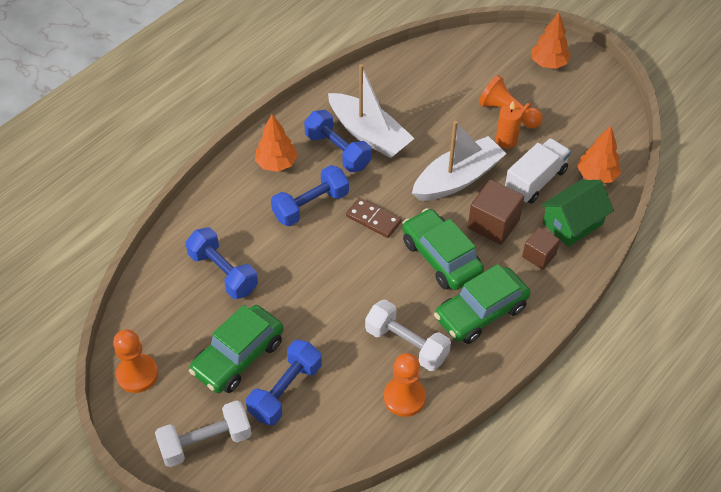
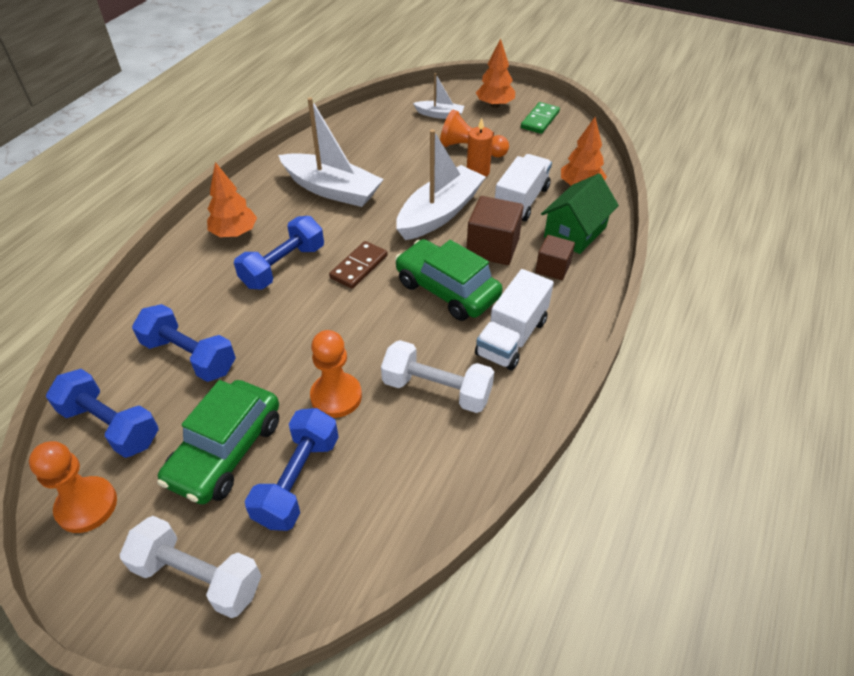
camera: 15 degrees left, 5 degrees down
white dumbbell [155,400,252,467] -> white dumbbell turned 60 degrees clockwise [120,516,261,618]
blue dumbbell [304,110,372,172] -> blue dumbbell moved to [46,369,159,458]
brown domino [346,197,402,238] -> brown domino turned 75 degrees counterclockwise [329,241,388,289]
orange pawn [384,353,426,417] -> orange pawn moved to [310,330,362,418]
green car [434,264,531,344] -> white truck [475,269,554,370]
none -> white boat [413,73,465,119]
none -> green domino [521,102,560,134]

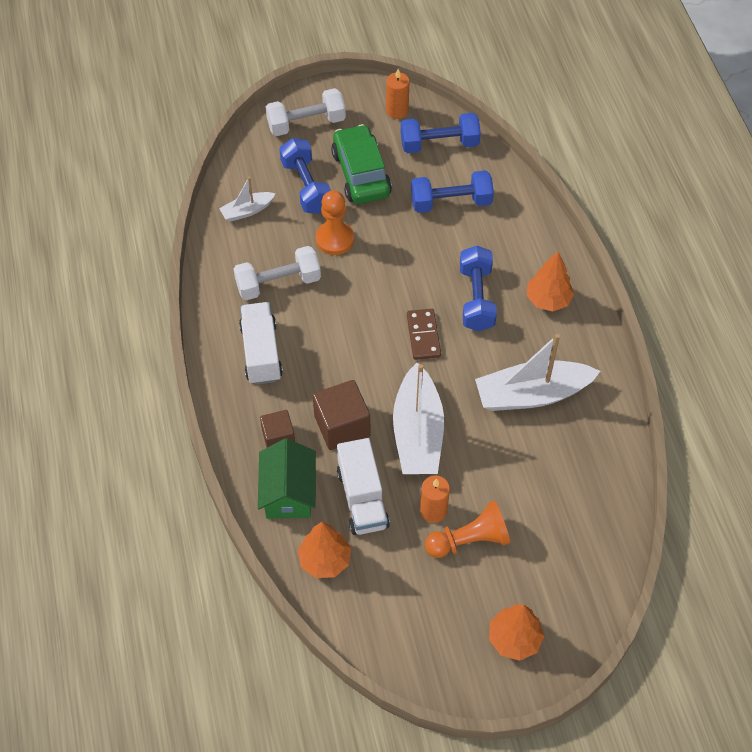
camera: 140 degrees right, 10 degrees up
orange pawn [29,441,117,533] -> orange candle [386,69,409,119]
green car [395,239,503,321] -> none
white boat [413,73,465,119] -> white boat moved to [219,177,276,222]
green domino [521,102,560,134] -> none

